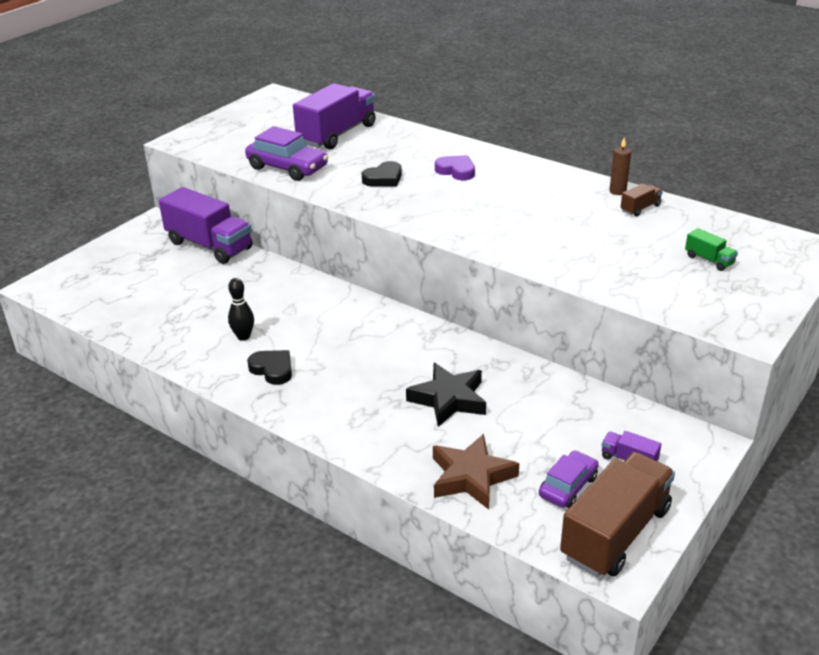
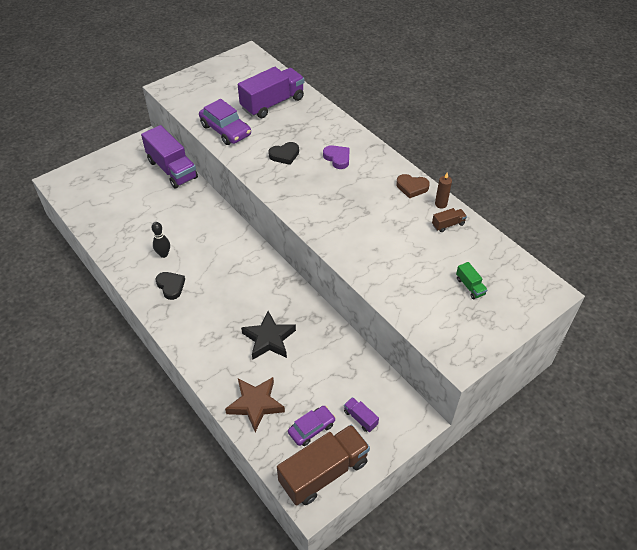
camera: 15 degrees right, 15 degrees up
none -> brown heart [396,174,430,198]

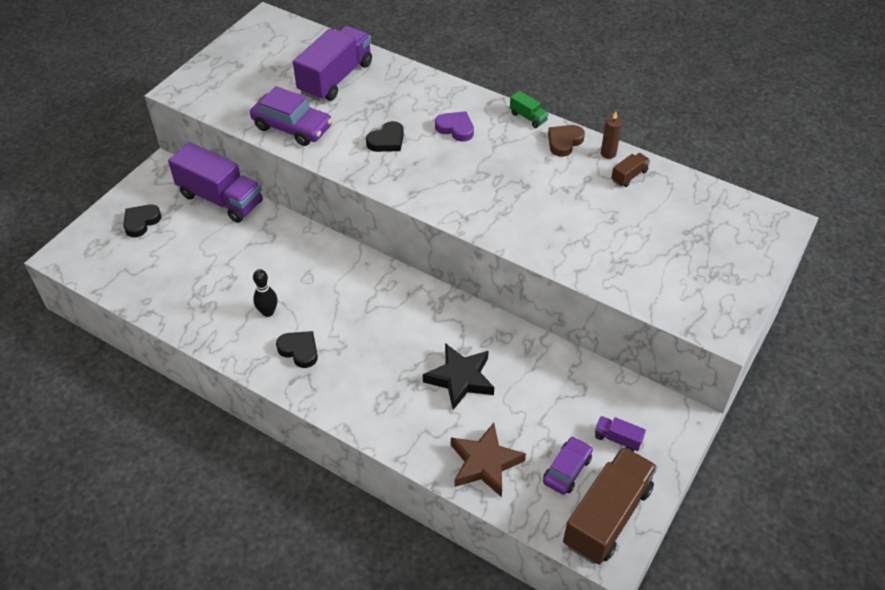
camera: 20 degrees left, 0 degrees up
brown heart [396,174,430,198] -> brown heart turned 135 degrees clockwise [548,125,585,157]
green truck [456,262,488,299] -> green truck moved to [510,91,549,128]
none -> black heart [123,205,162,237]

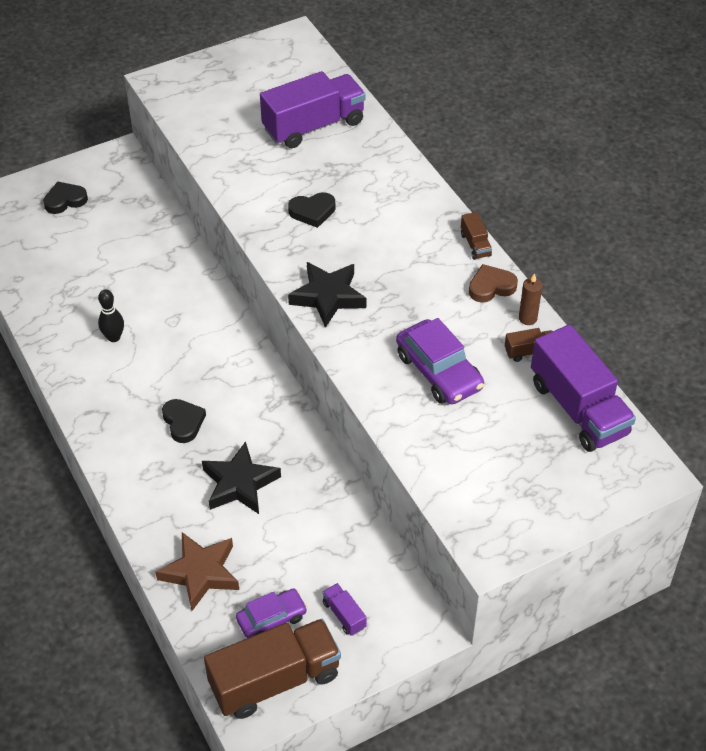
camera: 30 degrees right, 0 degrees up
purple truck [168,142,263,223] -> purple truck moved to [531,324,636,452]
purple car [250,86,332,146] -> purple car moved to [396,318,484,404]
black heart [276,331,318,368] -> black heart moved to [162,399,206,443]
purple heart [435,111,474,142] -> none
green truck [510,91,549,128] -> brown truck [461,212,492,260]
none -> black star [288,262,366,328]

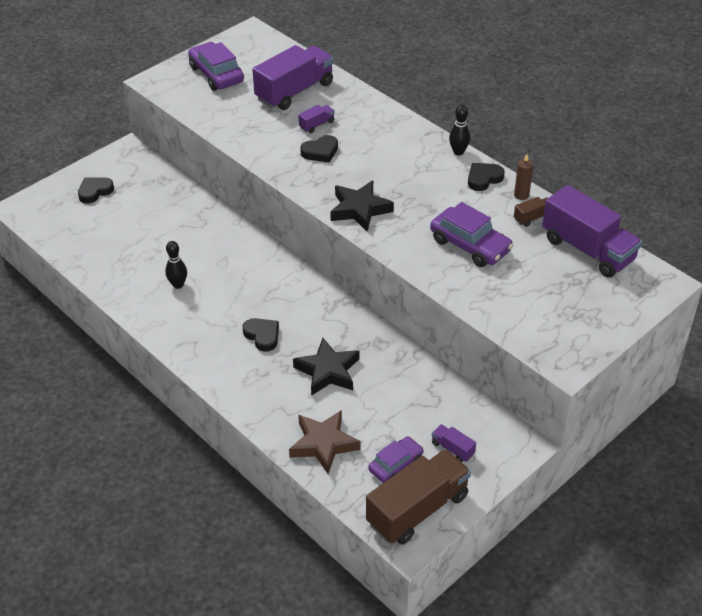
camera: 15 degrees left, 5 degrees down
brown truck [461,212,492,260] -> black bowling pin [449,105,470,155]
brown heart [469,264,518,302] -> black heart [468,163,505,191]
none -> purple car [188,42,244,91]
none -> purple truck [298,105,335,133]

